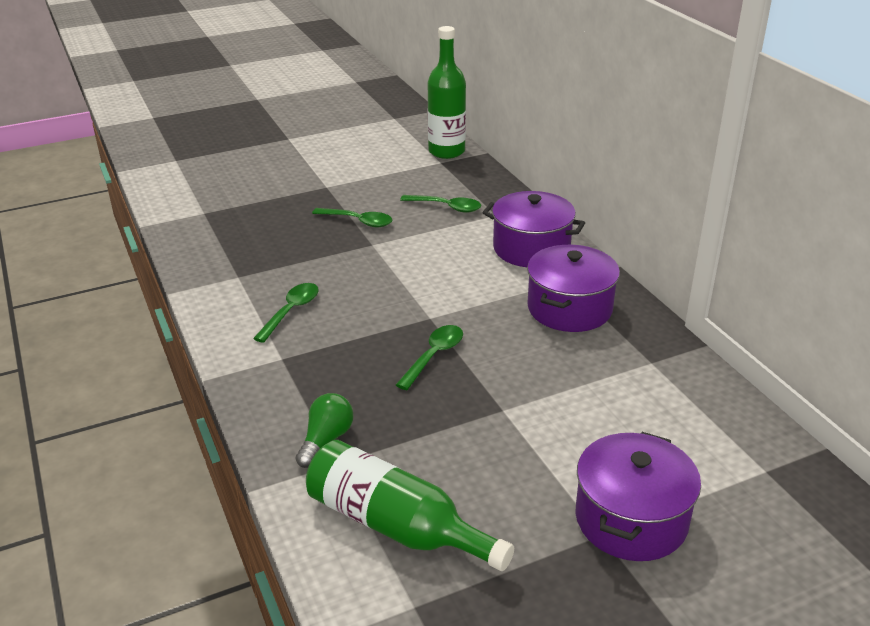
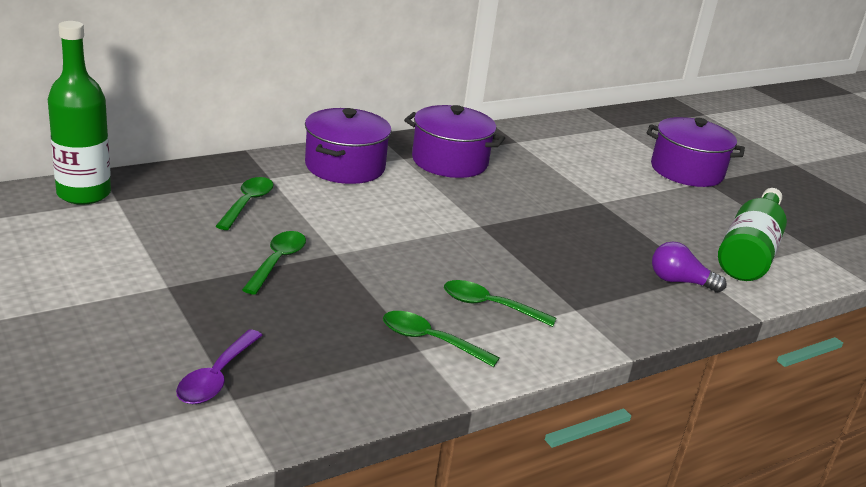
camera: 100 degrees left, 5 degrees down
green light bulb [296,393,354,468] -> purple light bulb [652,242,727,292]
green spoon [396,325,463,390] -> green spoon moved to [383,311,500,367]
none -> purple spoon [176,329,263,404]

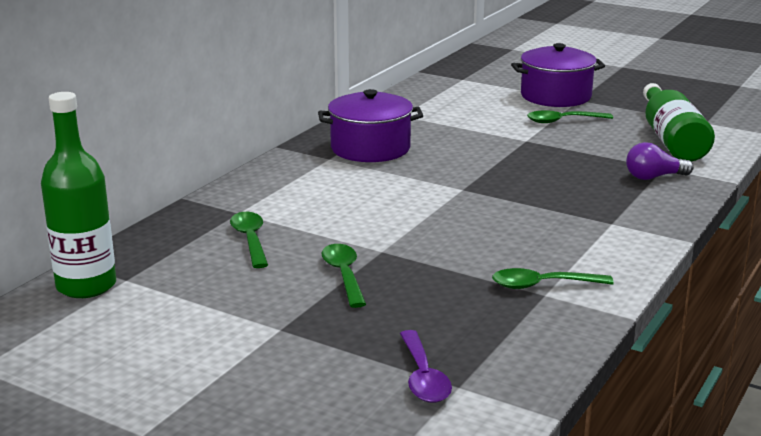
camera: 25 degrees left, 5 degrees down
purple pot [305,108,392,184] -> none
green spoon [444,280,557,327] -> green spoon moved to [527,110,613,123]

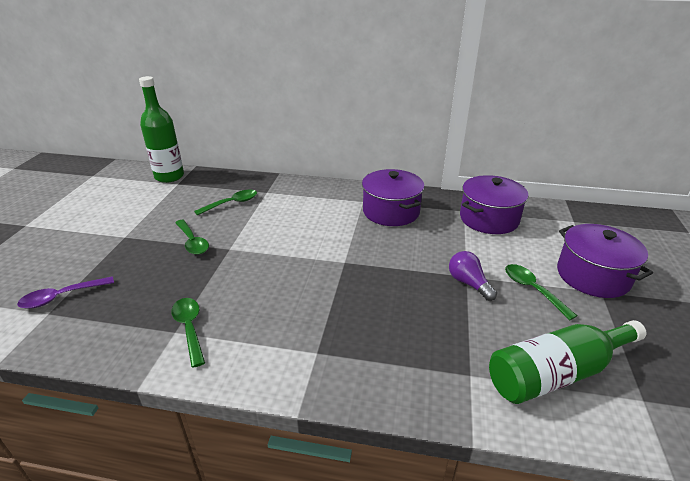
camera: 70 degrees right, 10 degrees up
green spoon [322,244,366,308] -> green spoon turned 90 degrees clockwise [175,220,209,255]
purple light bulb [626,142,693,180] -> purple light bulb moved to [449,251,497,301]
none -> purple pot [460,175,529,234]

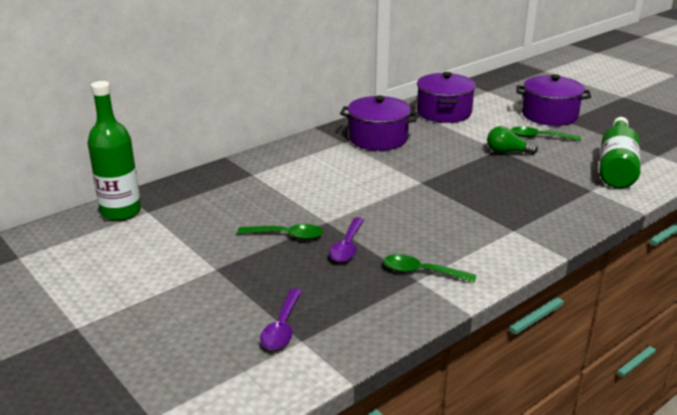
camera: 50 degrees left, 5 degrees down
green spoon [194,190,257,216] -> none
purple light bulb [449,251,497,301] -> green light bulb [487,126,538,154]
none -> purple spoon [329,217,364,262]

